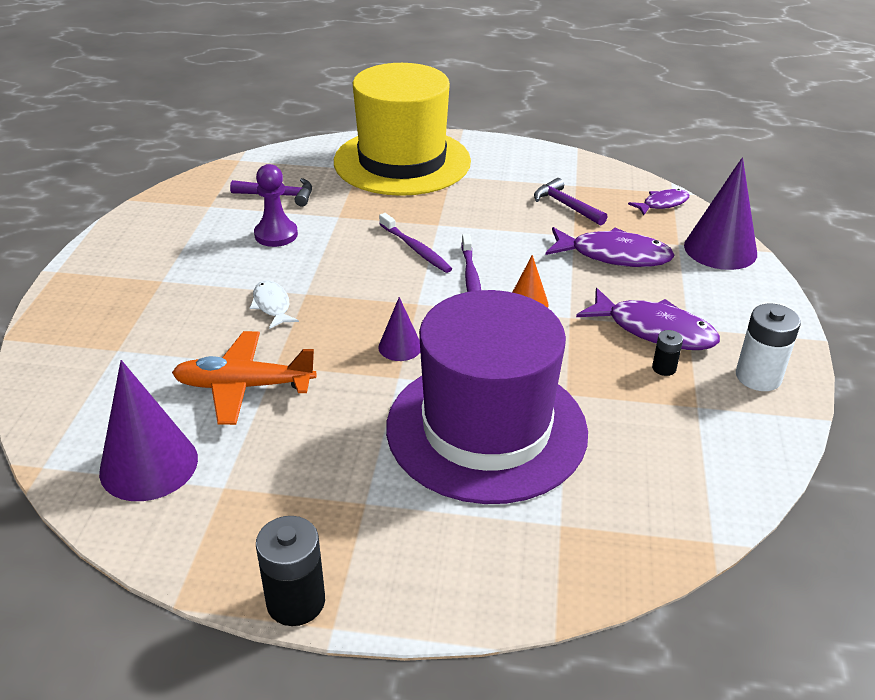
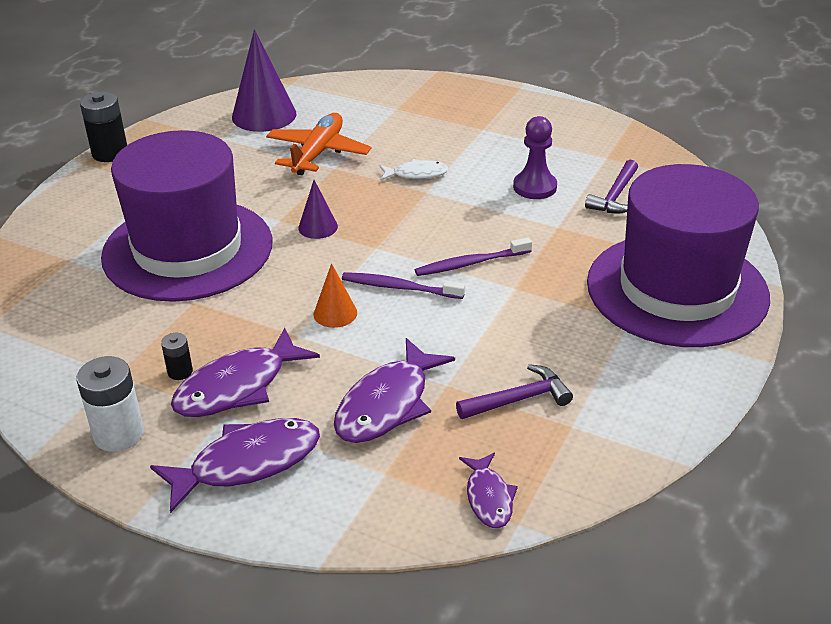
camera: 110 degrees right, 0 degrees up
yellow hat [334,63,471,196] -> purple hat [587,164,770,347]
purple cone [684,157,757,270] -> none
none -> purple fish [150,418,320,513]

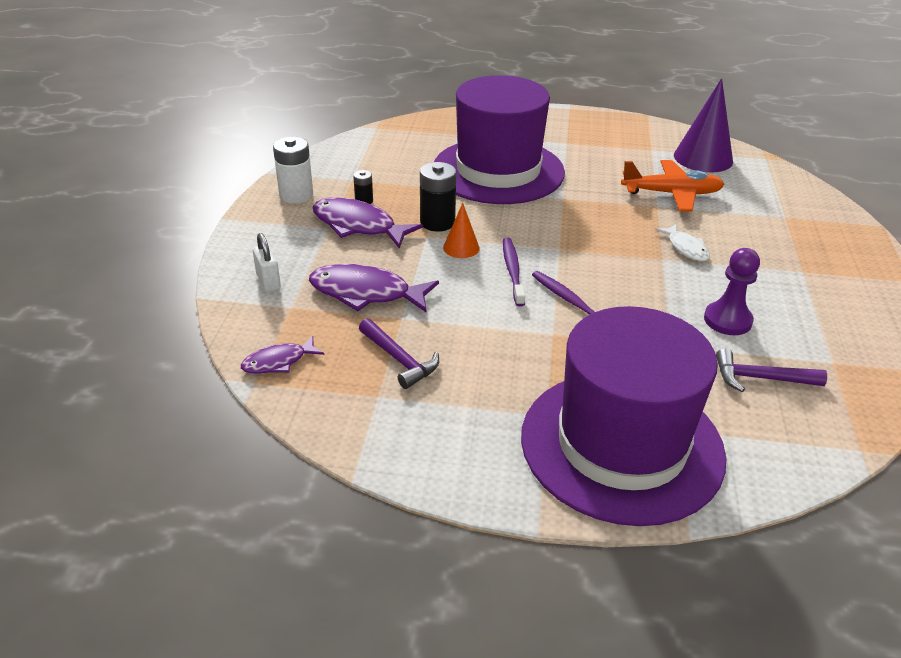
camera: 70 degrees right, 0 degrees up
black battery [80,91,127,162] -> black battery moved to [420,162,456,232]
purple fish [150,418,320,513] -> none
purple cone [298,180,338,239] -> none
none -> white padlock [253,233,281,292]

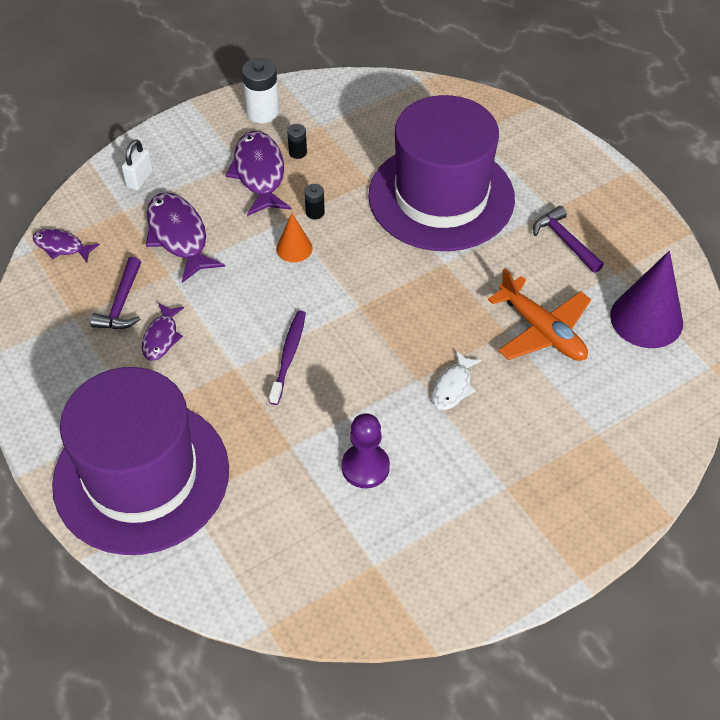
camera: 50 degrees right, 15 degrees up
black battery [420,162,456,232] -> black battery [305,184,325,219], size x0.53
purple toothbrush [503,238,525,307] -> none
purple hammer [716,348,827,392] -> purple hammer moved to [533,206,604,273]
none -> purple fish [142,303,184,361]

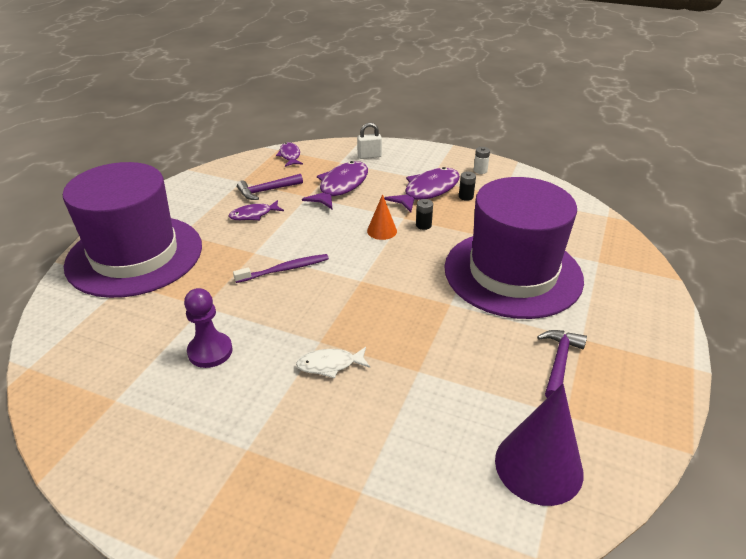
camera: 55 degrees right, 15 degrees down
white battery [242,58,279,123] -> white battery [474,147,490,174], size x0.53
orange plane [488,269,591,361] -> none

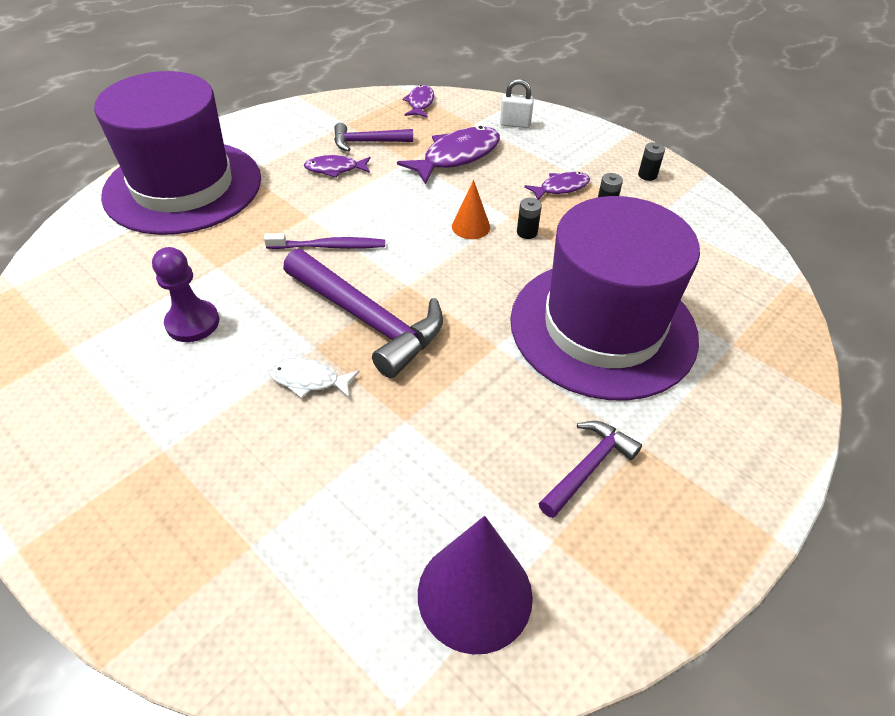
camera: 20 degrees right, 10 degrees up
purple fish [384,167,460,213] -> purple fish [524,172,590,200], size x0.57
white battery [474,147,490,174] -> black battery [638,142,665,181]
none -> purple hammer [283,249,443,378]

